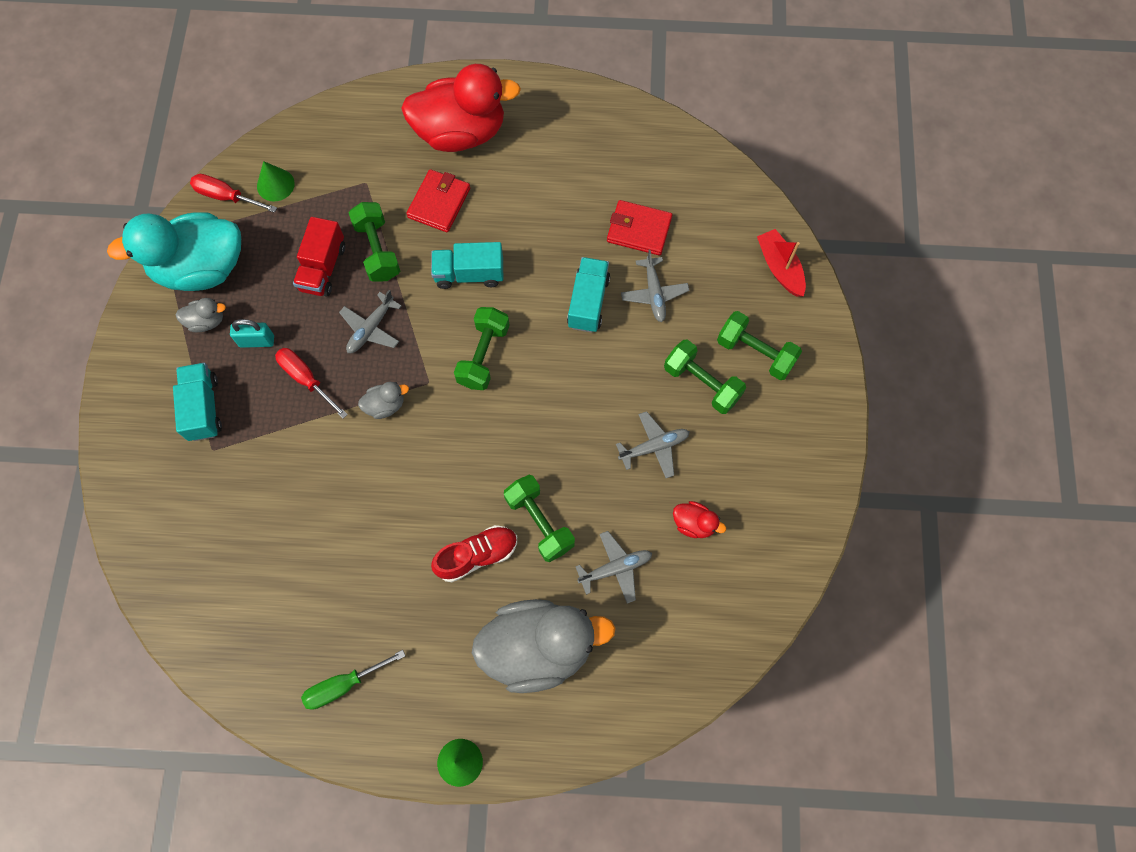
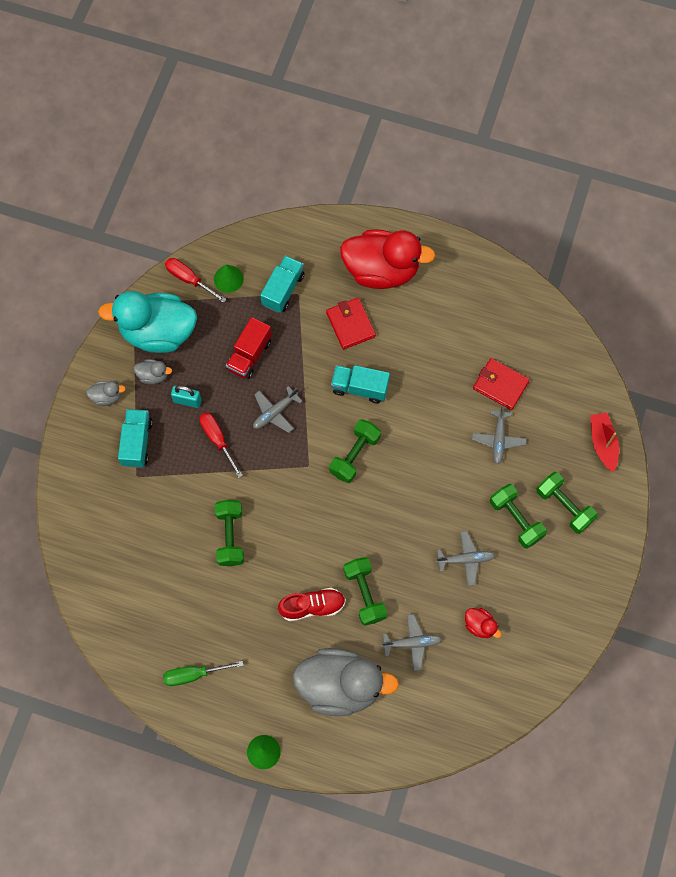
camera: 15 degrees right, 0 degrees up
green dumbbell [348,202,400,282] -> green dumbbell moved to [215,500,244,566]
grey duck [358,382,409,419] -> grey duck moved to [86,381,126,406]
red wallet [406,169,470,232] -> red wallet turned 60 degrees counterclockwise [326,298,376,349]
turquoise truck [567,257,610,333] -> turquoise truck moved to [260,255,305,313]

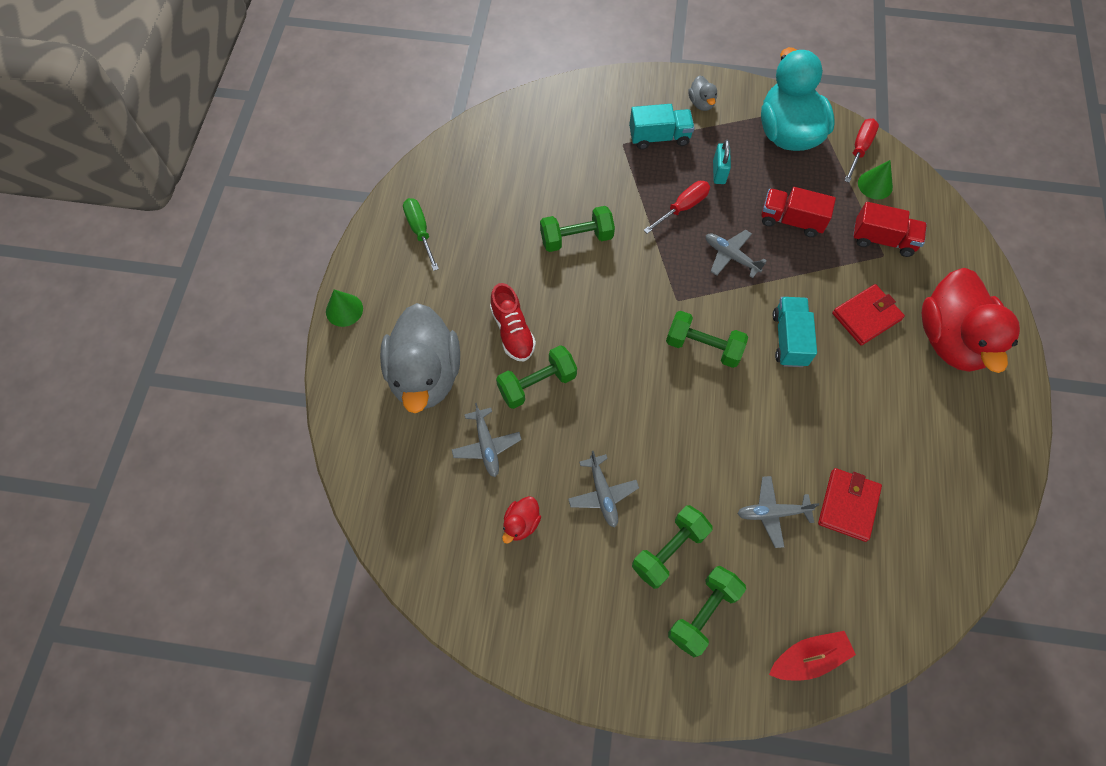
camera: 80 degrees right, 5 degrees down
grey duck [133,359,172,385] -> none
turquoise truck [260,255,305,313] -> red truck [853,202,927,257]

